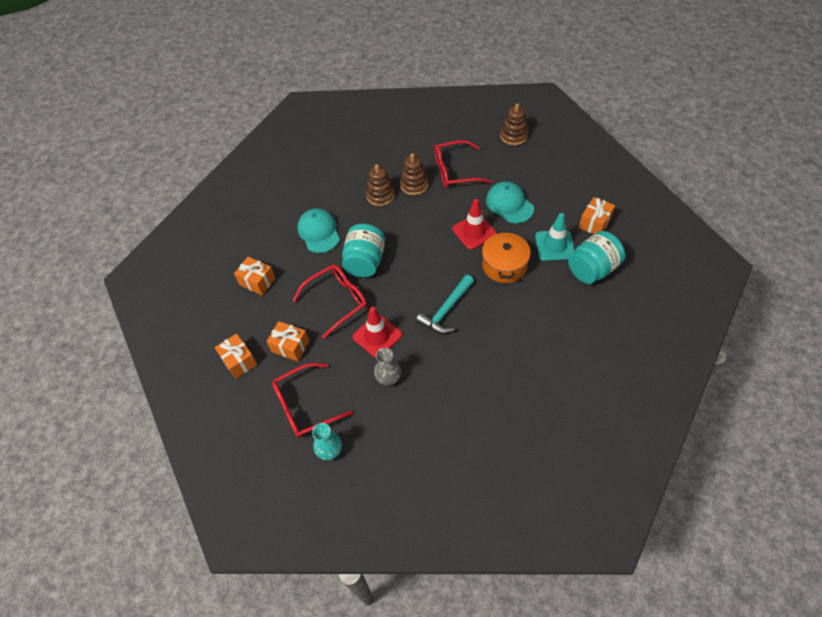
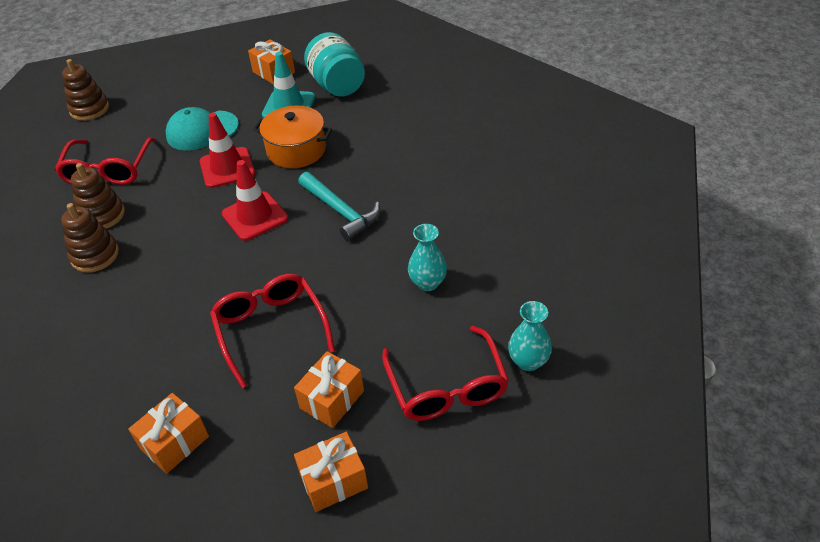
camera: 80 degrees left, 10 degrees down
turquoise cap [297,208,340,253] -> none
turquoise jar [342,224,385,278] -> none
red traffic cone [352,307,402,358] -> red traffic cone moved to [222,160,288,241]
grey vase [374,348,401,386] -> turquoise vase [408,224,447,291]

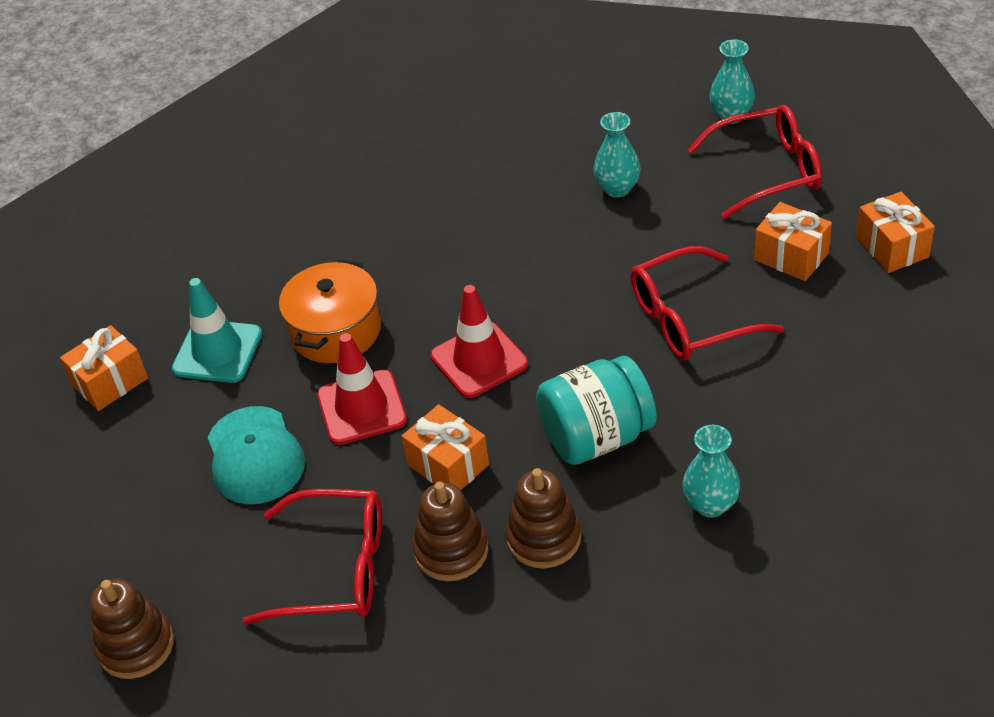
camera: 85 degrees left, 0 degrees up
orange gift [128,393,209,474] -> orange gift moved to [402,404,489,490]
turquoise hammer [298,172,380,241] -> none
turquoise jar [304,32,365,97] -> turquoise jar moved to [536,356,657,465]
none -> turquoise vase [682,425,741,518]

